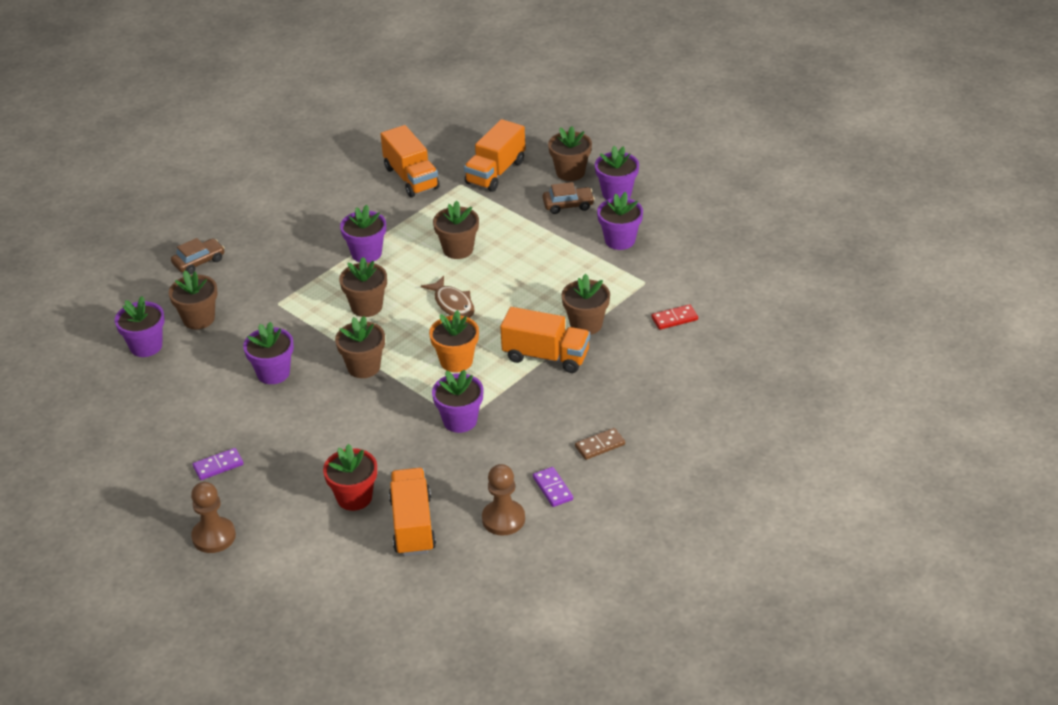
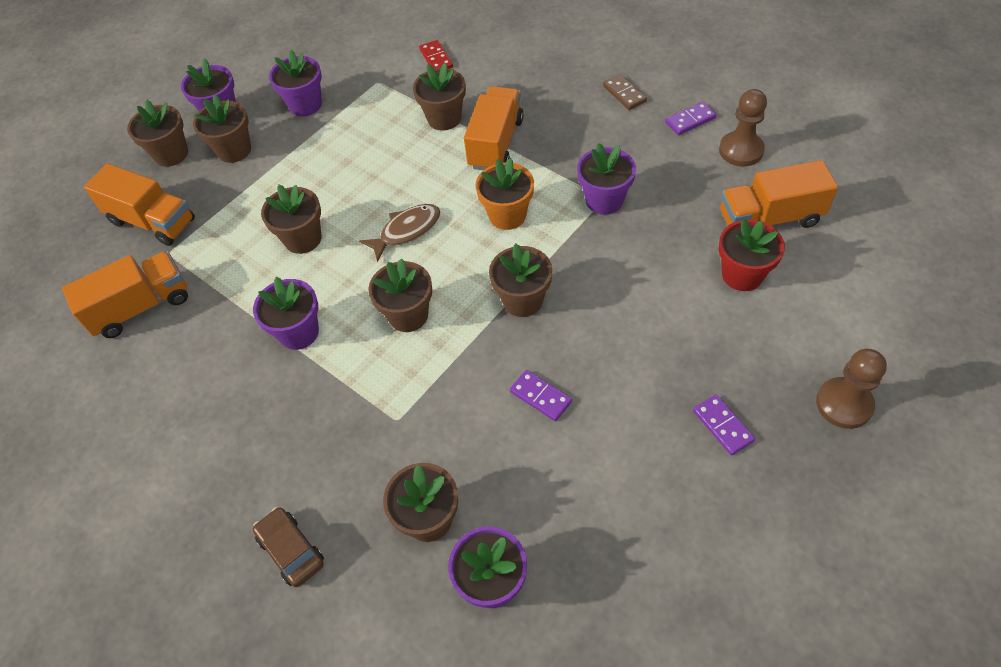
camera: 90 degrees left, 15 degrees up
purple flower pot [243,322,294,384] -> purple domino [510,370,572,421]
brown car [543,182,595,214] -> brown flower pot [193,95,251,163]

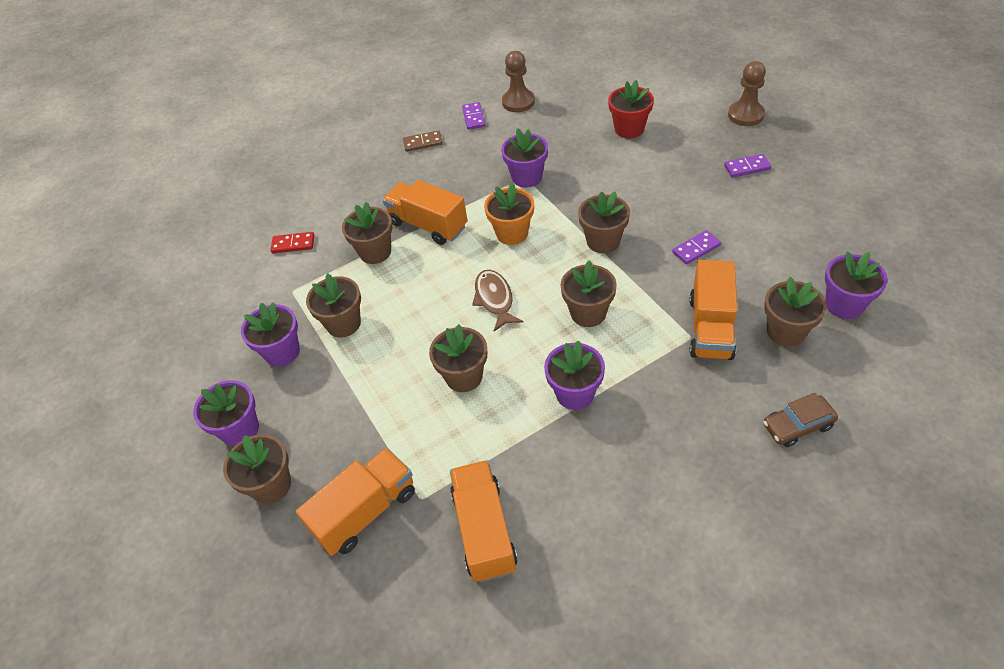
camera: 70 degrees left, 5 degrees down
brown flower pot [193,95,251,163] -> brown flower pot moved to [306,273,361,338]
orange truck [720,160,838,228] -> orange truck moved to [689,260,737,360]

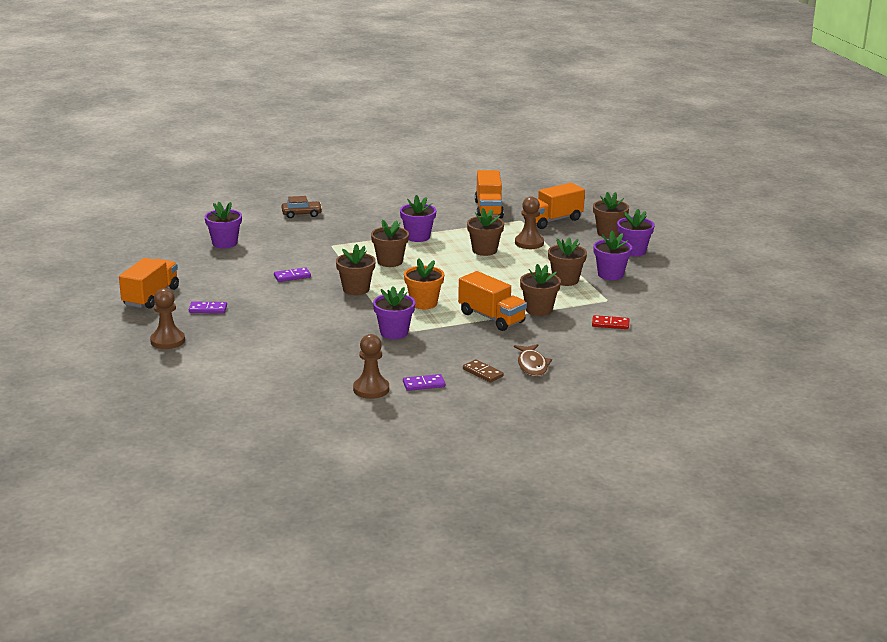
camera: 175 degrees left, 25 degrees down
brown domino [403,130,443,152] -> brown domino turned 45 degrees clockwise [463,359,504,382]
purple domino [462,102,485,130] -> purple domino turned 75 degrees clockwise [403,374,445,391]
brown fish [472,270,523,331] -> brown fish moved to [514,344,552,377]
red flower pot [608,80,654,139] -> none
orange truck [689,260,737,360] -> orange truck moved to [119,258,179,309]
brown flower pot [764,277,827,347] -> none
none -> brown pawn [515,197,544,249]

